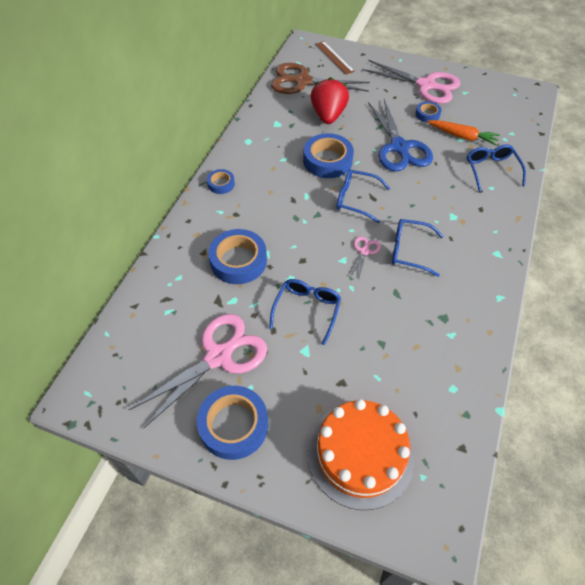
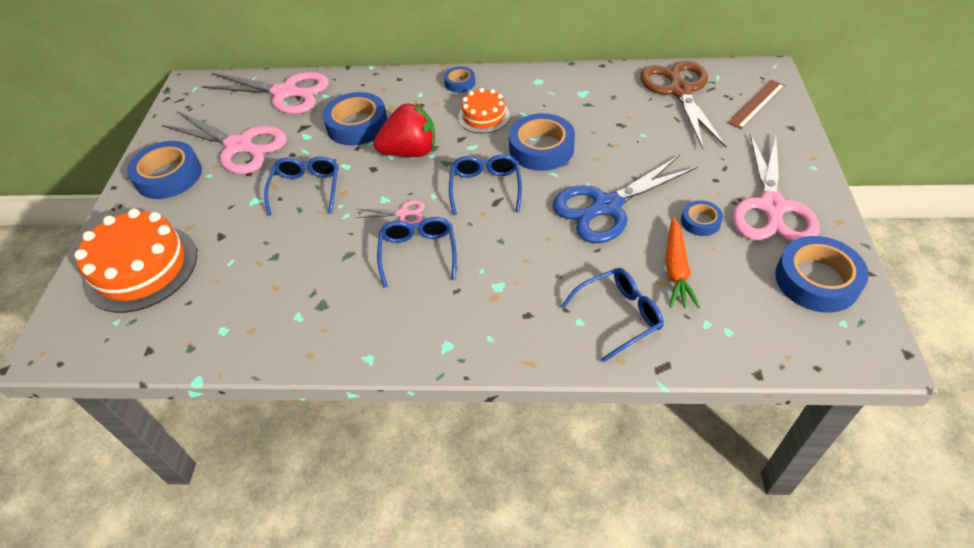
camera: 75 degrees right, 5 degrees down
blue glasses [269,279,341,345] -> blue glasses turned 90 degrees counterclockwise [264,156,338,216]
red strawberry [311,77,349,124] -> red strawberry moved to [373,103,435,157]
none -> pink scissors [202,72,329,114]
none -> orange cake [458,88,510,133]
none -> blue tape [775,236,869,313]

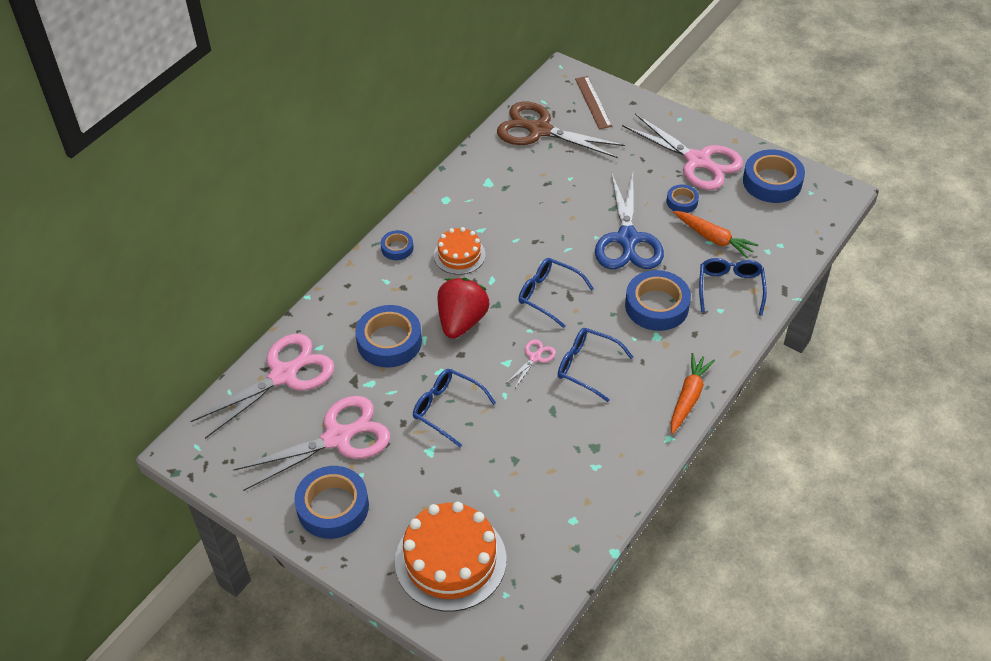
camera: 60 degrees left, 0 degrees up
blue tape [509,113,575,171] -> blue tape moved to [625,270,691,331]
none -> orange carrot [671,353,715,434]

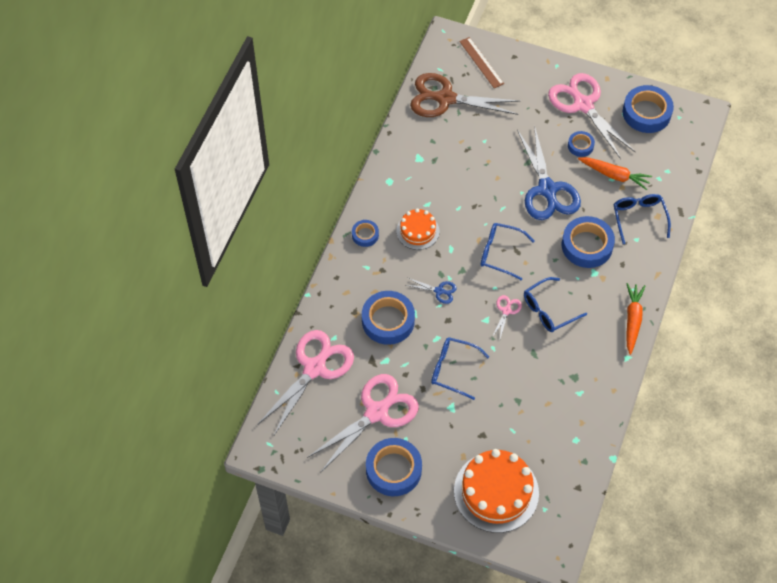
camera: 15 degrees left, 10 degrees up
red strawberry [438,278,489,339] -> blue scissors [406,278,457,304]
blue glasses [558,328,633,402] -> blue glasses turned 45 degrees counterclockwise [524,277,587,332]
pink scissors [622,113,743,190] -> pink scissors turned 150 degrees counterclockwise [548,73,635,159]

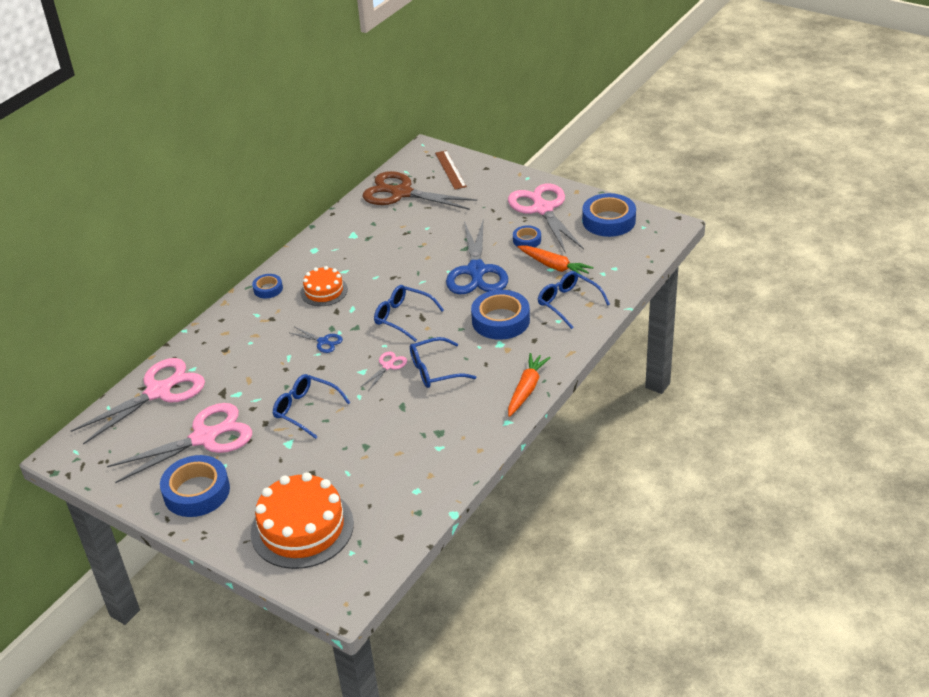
camera: 15 degrees right, 20 degrees down
blue tape [362,291,415,345] -> none
blue glasses [614,194,671,244] -> blue glasses turned 45 degrees counterclockwise [538,271,610,329]

